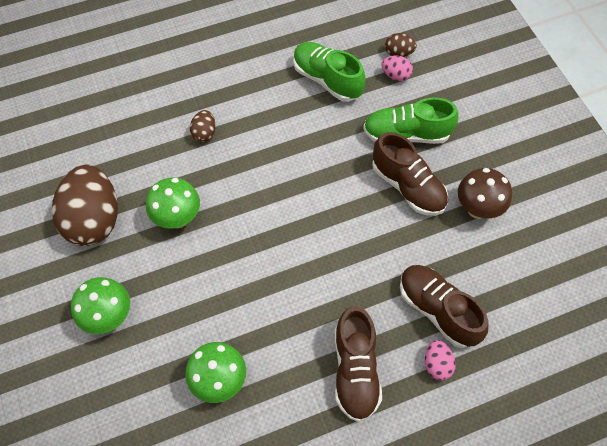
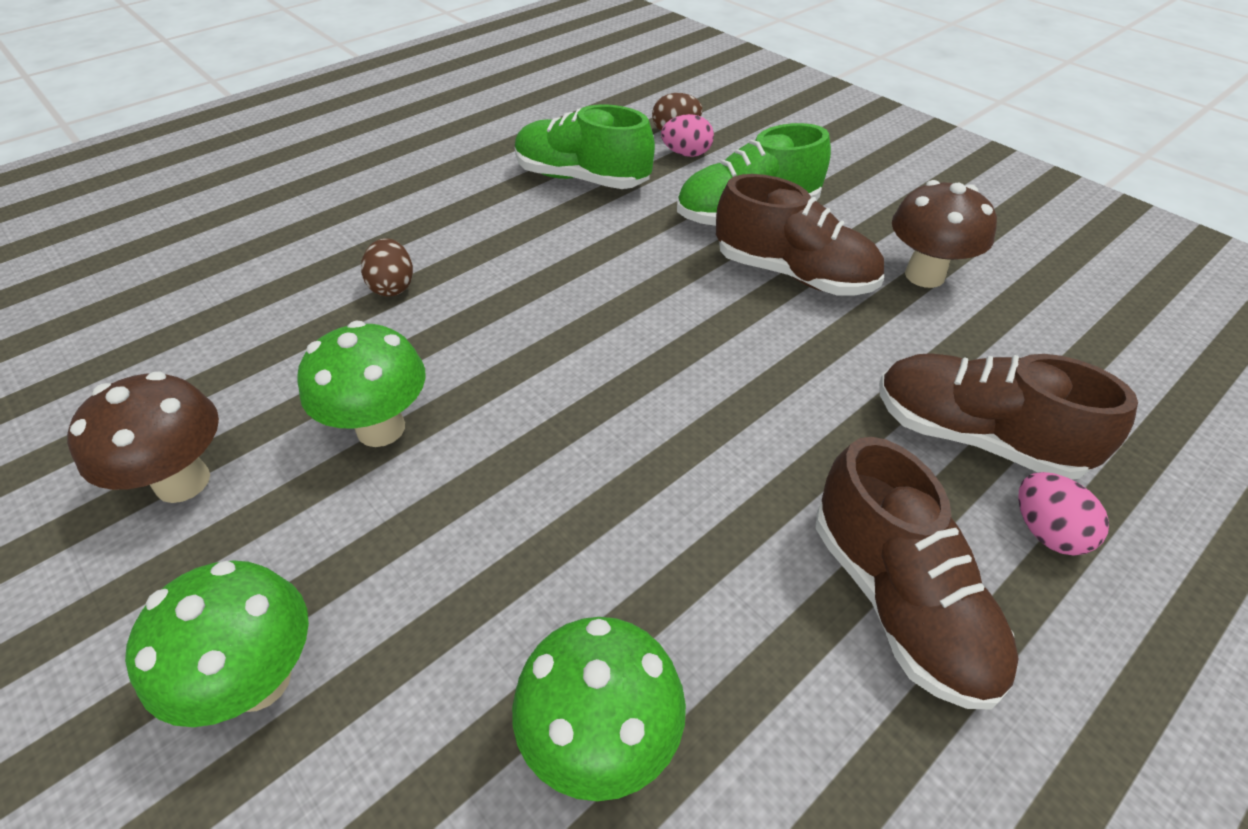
camera: 20 degrees left, 15 degrees down
brown egg [52,164,118,246] -> brown mushroom [67,372,219,503]

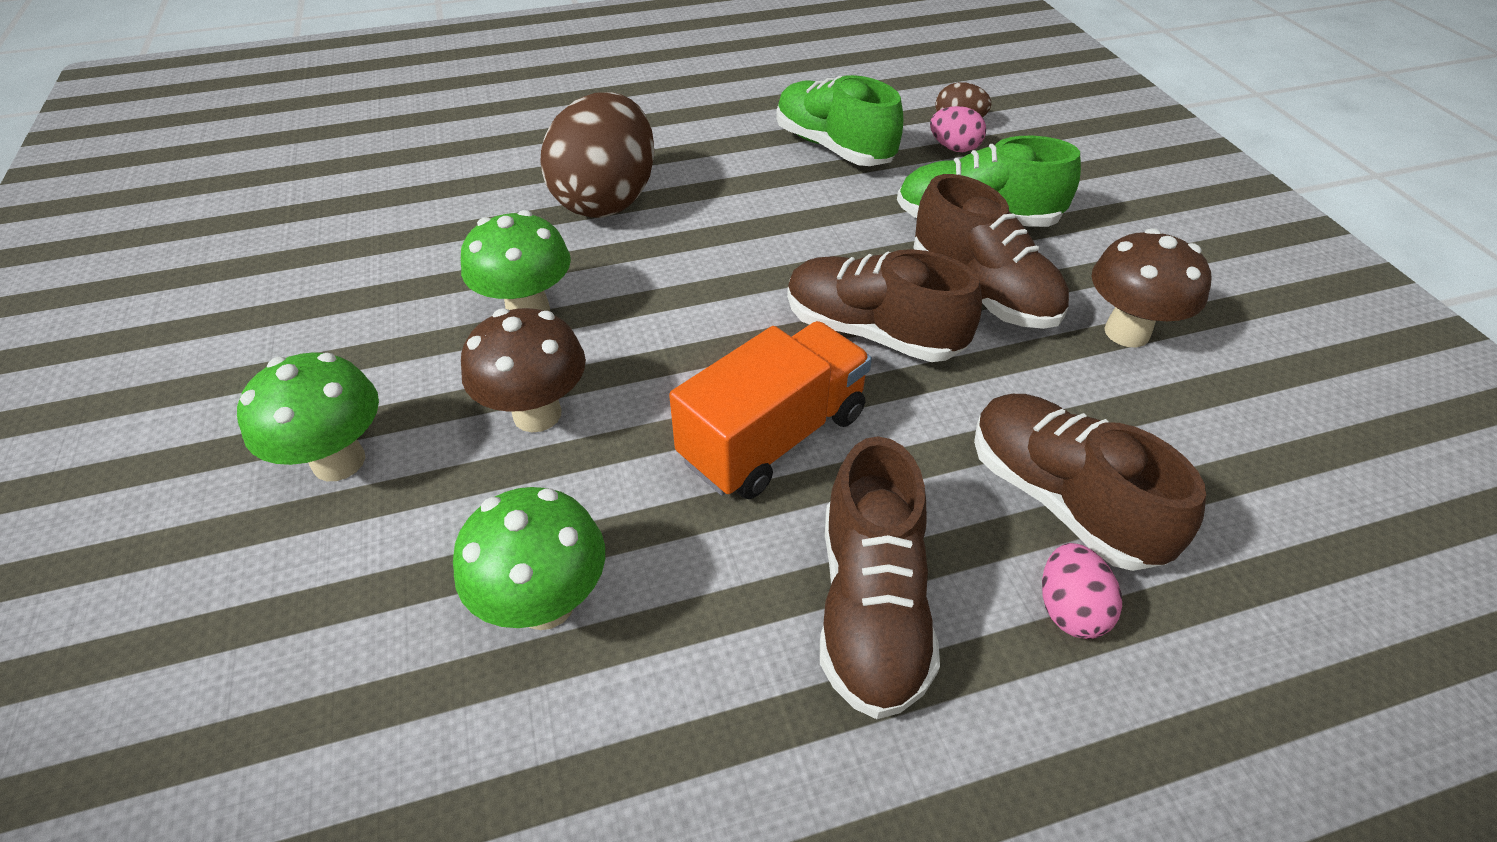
camera: 25 degrees right, 0 degrees up
brown mushroom [67,372,219,503] -> brown mushroom moved to [461,308,586,432]
brown egg [361,238,413,296] -> brown egg [540,92,655,218], size x2.28
none -> orange truck [669,321,872,499]
none -> brown shoe [787,249,982,362]

